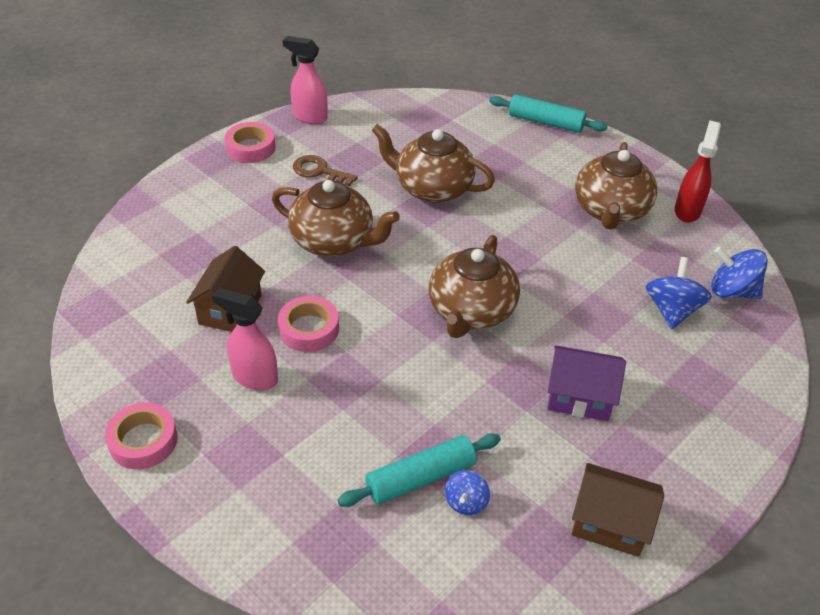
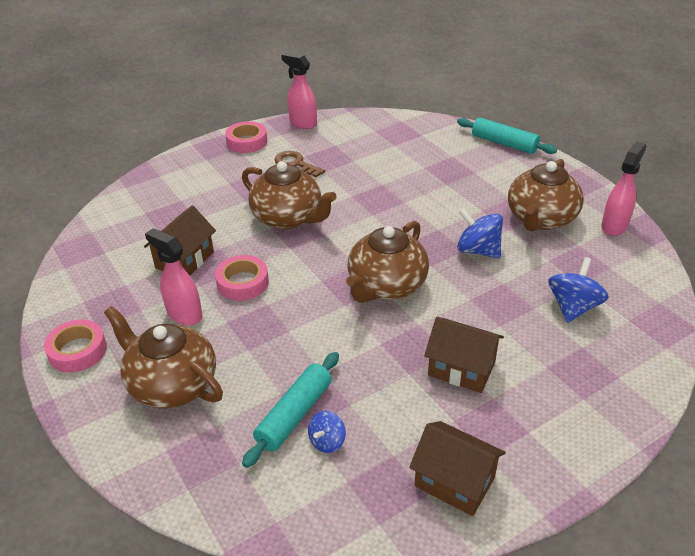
camera: 15 degrees right, 5 degrees down
turquoise rolling pin [337,433,501,507] -> turquoise rolling pin turned 45 degrees counterclockwise [242,352,339,468]
brown teapot [372,124,495,203] -> brown teapot moved to [104,306,223,409]
purple house [547,345,626,421] -> brown house [424,317,504,393]
red spray bottle [675,120,721,223] -> pink spray bottle [601,141,646,236]
blue spinning top [711,247,768,299] -> blue spinning top moved to [457,208,503,259]

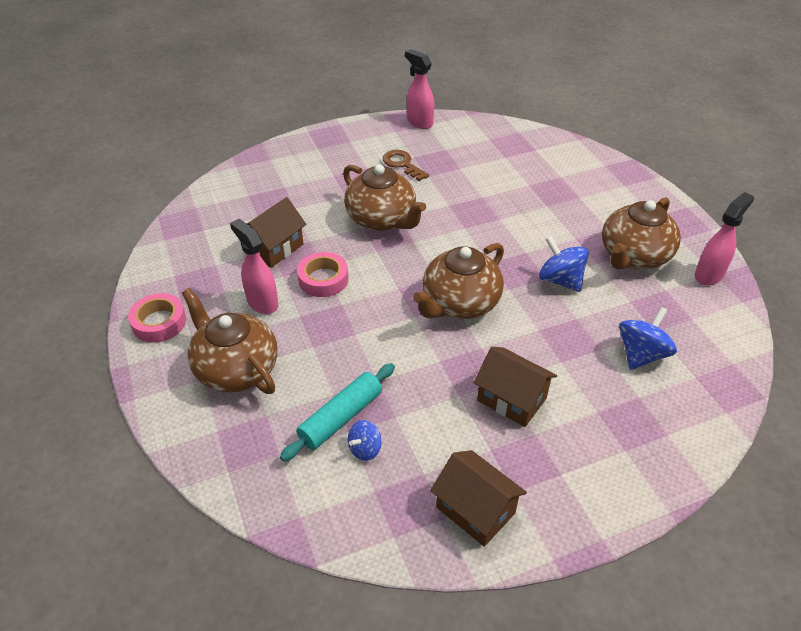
camera: 10 degrees right, 5 degrees up
pink tape [225,121,267,153] -> none
turquoise rolling pin [457,117,557,154] -> none

